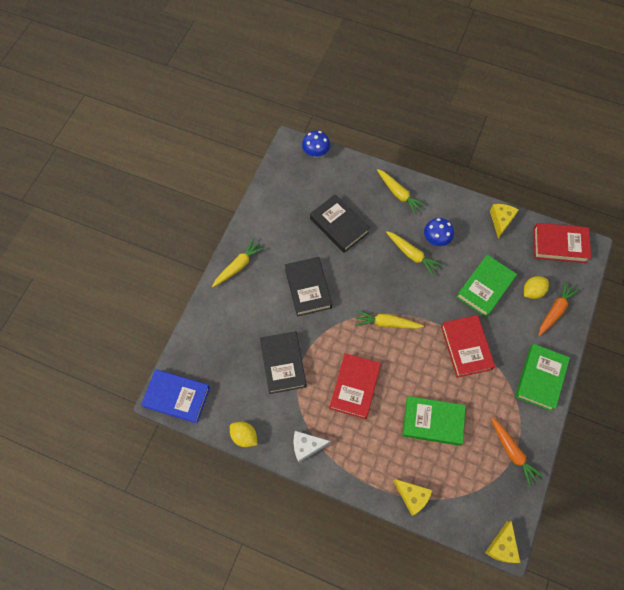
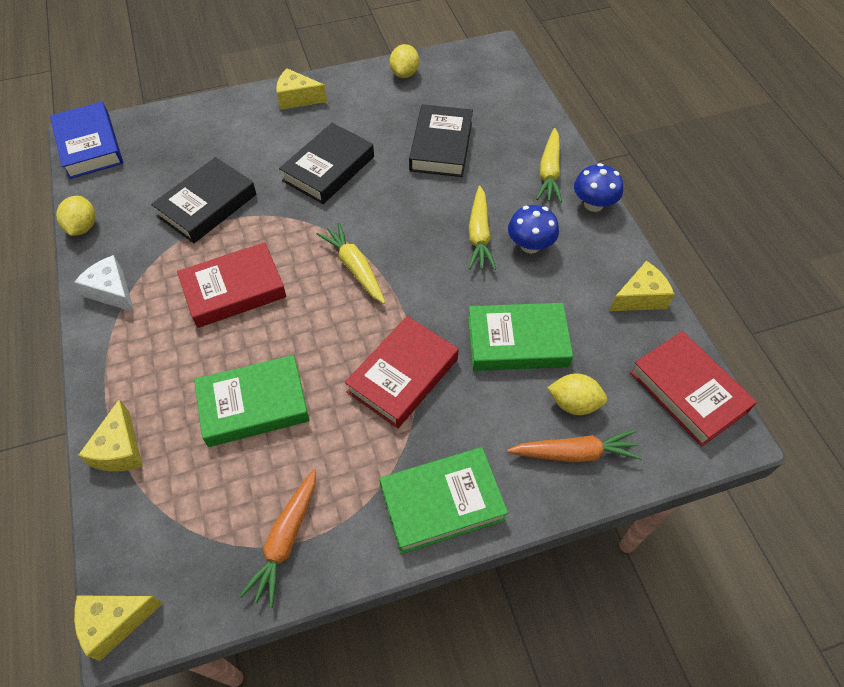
camera: 50 degrees right, 10 degrees down
yellow carrot [212,239,265,287] -> yellow cheese [276,68,327,110]
blue mushroom [302,131,330,157] -> blue mushroom moved to [574,163,623,212]
green book [402,396,466,446] -> green book turned 75 degrees counterclockwise [194,355,310,447]
none -> yellow lemon [390,44,419,78]

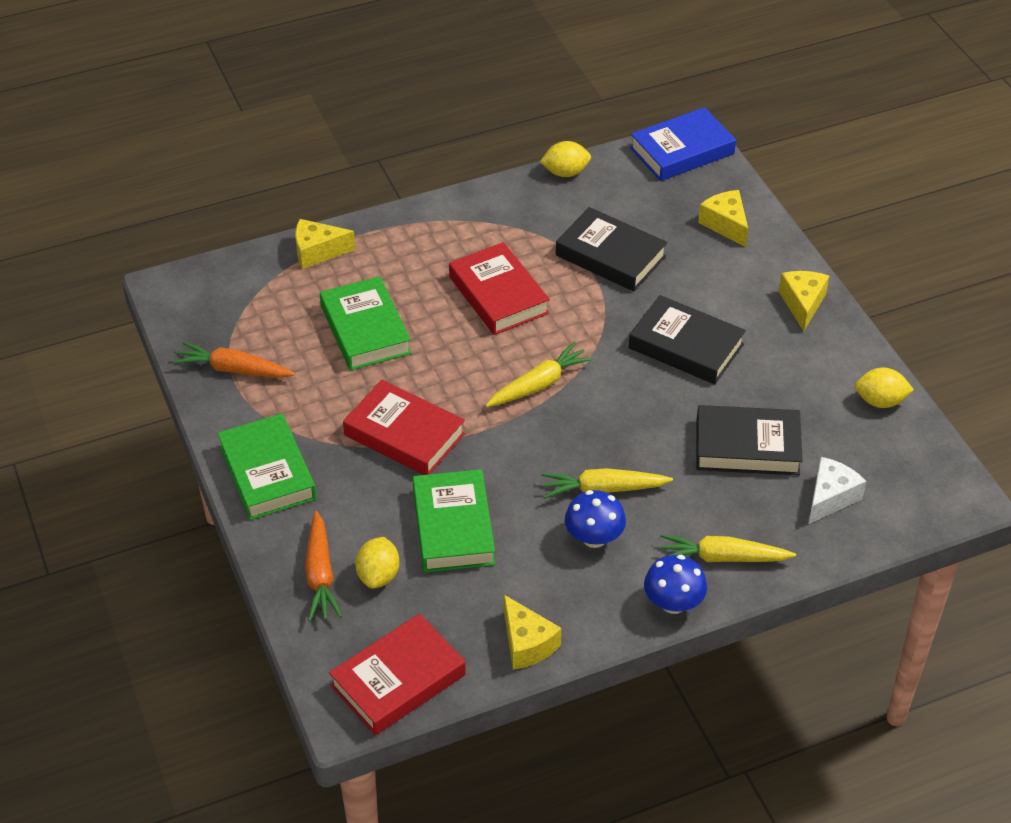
camera: 85 degrees right, 10 degrees down
white cheese [74,255,134,312] -> white cheese moved to [809,457,866,524]
yellow cheese [74,596,163,661] -> yellow cheese moved to [698,190,748,247]

